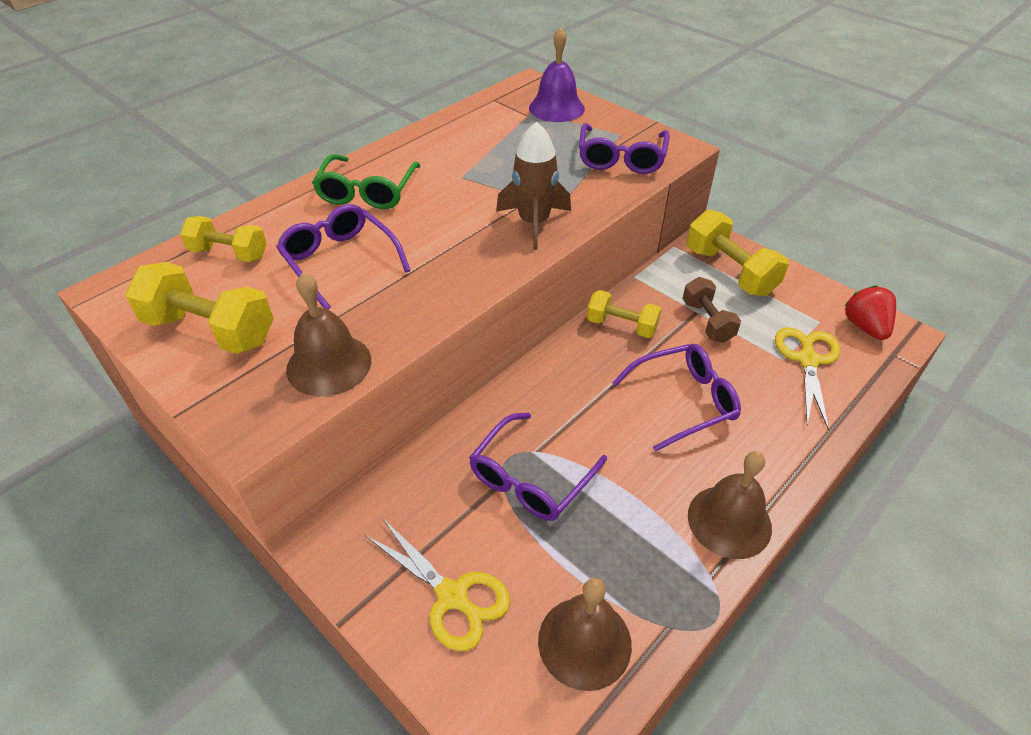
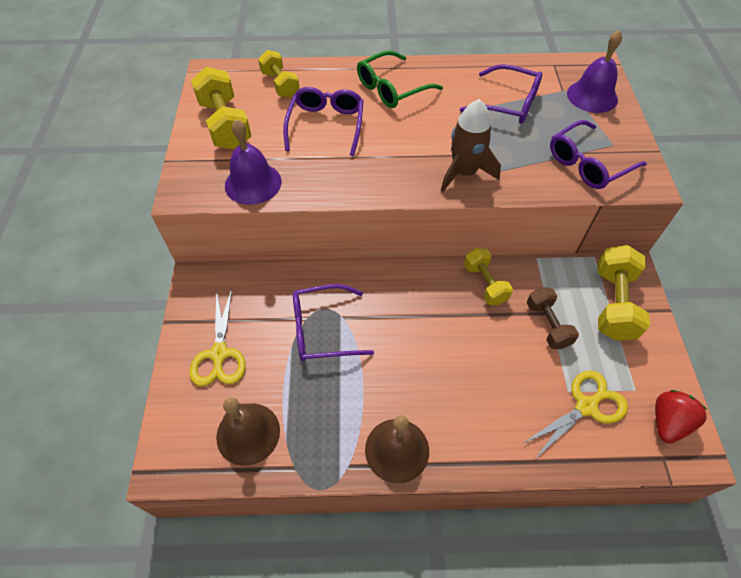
camera: 45 degrees right, 10 degrees up
brown bell [286,272,371,397] -> purple bell [225,119,281,205]
purple glasses [612,344,741,452] -> purple glasses moved to [460,64,542,124]
brown dumbbell [682,277,741,343] -> brown dumbbell turned 45 degrees counterclockwise [527,287,579,349]

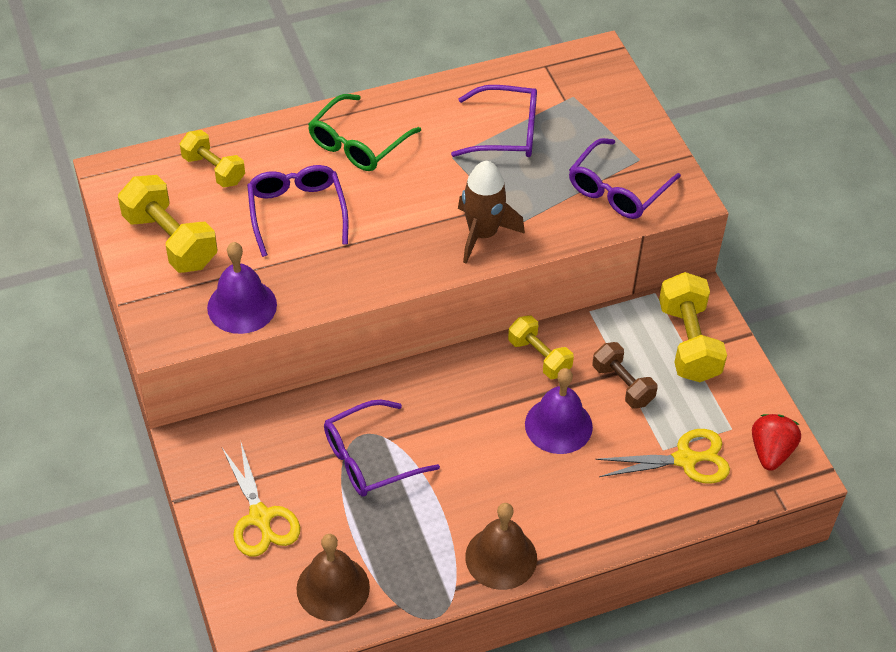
camera: 20 degrees left, 5 degrees down
yellow scissors [522,370,628,460] -> yellow scissors turned 45 degrees clockwise [595,429,730,484]
purple bell [567,30,622,113] -> purple bell moved to [525,368,593,454]

